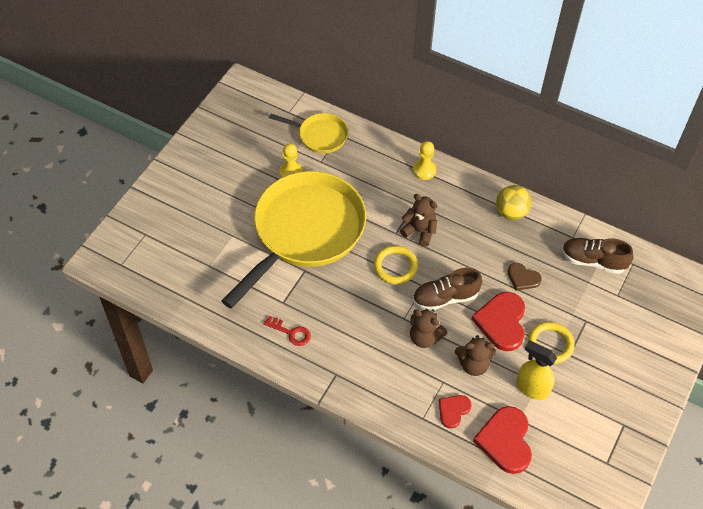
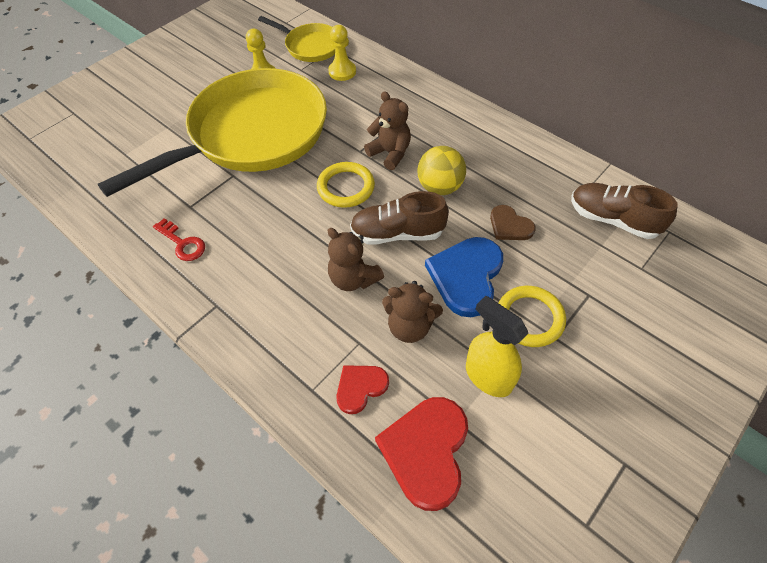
camera: 15 degrees right, 0 degrees up
yellow pawn [413,141,437,180] -> yellow pawn moved to [328,25,356,81]
red heart [471,292,525,351] -> blue heart [425,237,503,317]
yellow ball [496,185,532,220] -> yellow ball moved to [418,146,466,195]

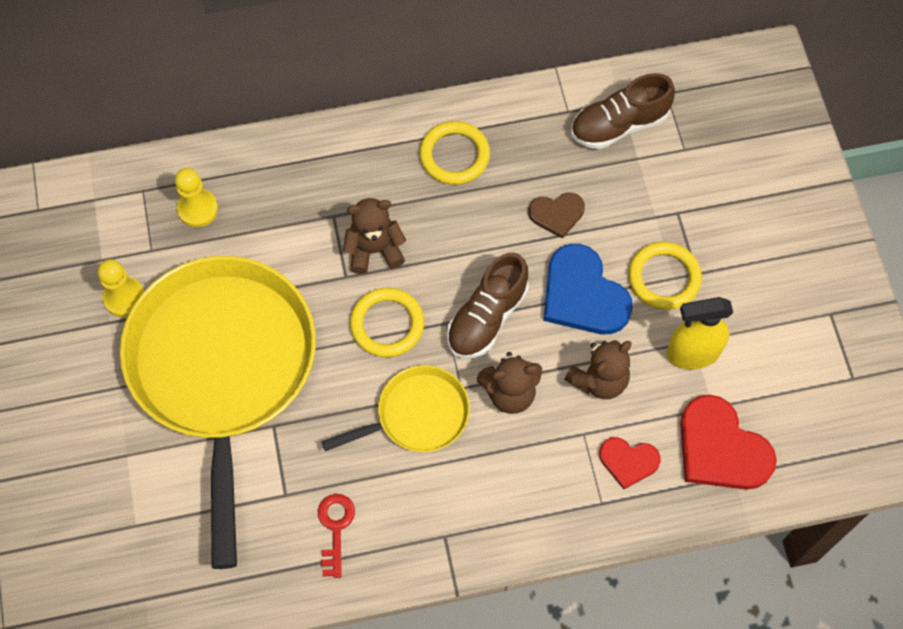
camera: 55 degrees left, 10 degrees up
red key [153,218,205,261] -> red key turned 75 degrees counterclockwise [318,494,355,578]
yellow pan [258,16,335,62] -> yellow pan moved to [321,365,470,452]
red heart [336,365,389,414] -> red heart turned 75 degrees counterclockwise [599,437,661,489]
yellow ball [418,146,466,195] -> none
none -> yellow ring [419,121,490,185]

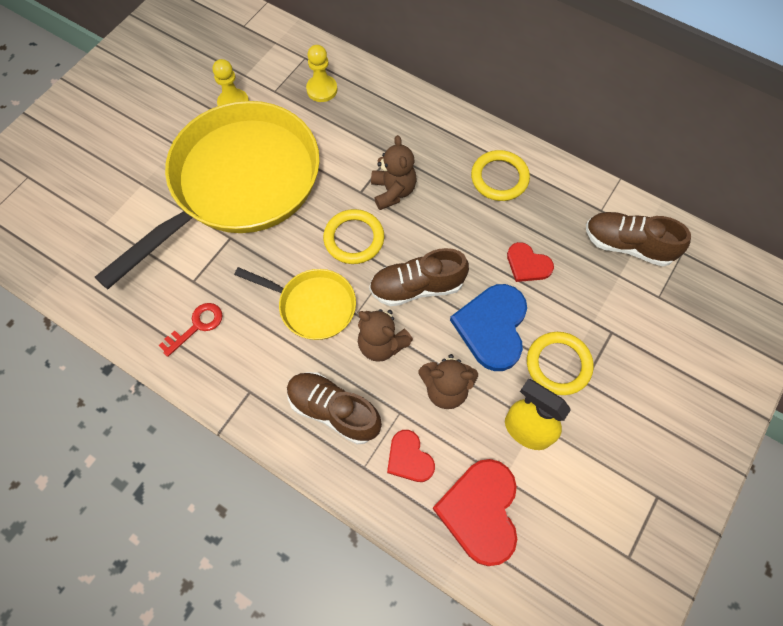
camera: 45 degrees right, 0 degrees up
brown teddy bear [343,198,406,274] -> brown teddy bear turned 45 degrees clockwise [371,135,417,210]
brown heart [528,193,585,239] -> red heart [507,242,554,282]
none -> brown shoe [287,372,382,445]

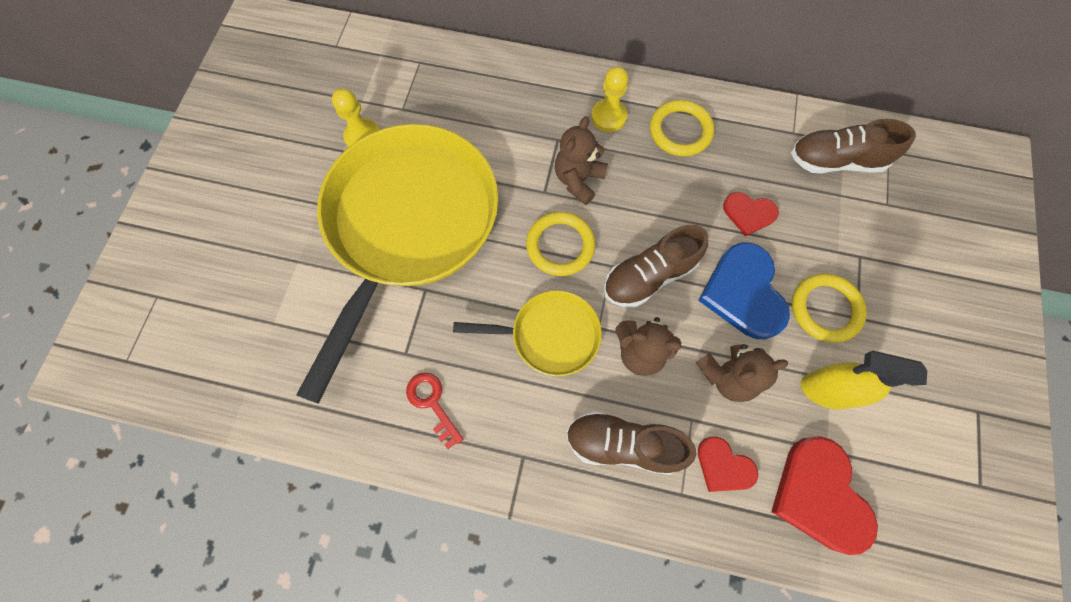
camera: 20 degrees left, 5 degrees up
red key [159,303,223,357] -> red key turned 60 degrees counterclockwise [406,372,464,449]
yellow pawn [306,45,337,102] -> yellow pawn moved to [591,67,628,132]
brown teddy bear [371,135,417,210] -> brown teddy bear turned 120 degrees counterclockwise [555,116,608,205]

